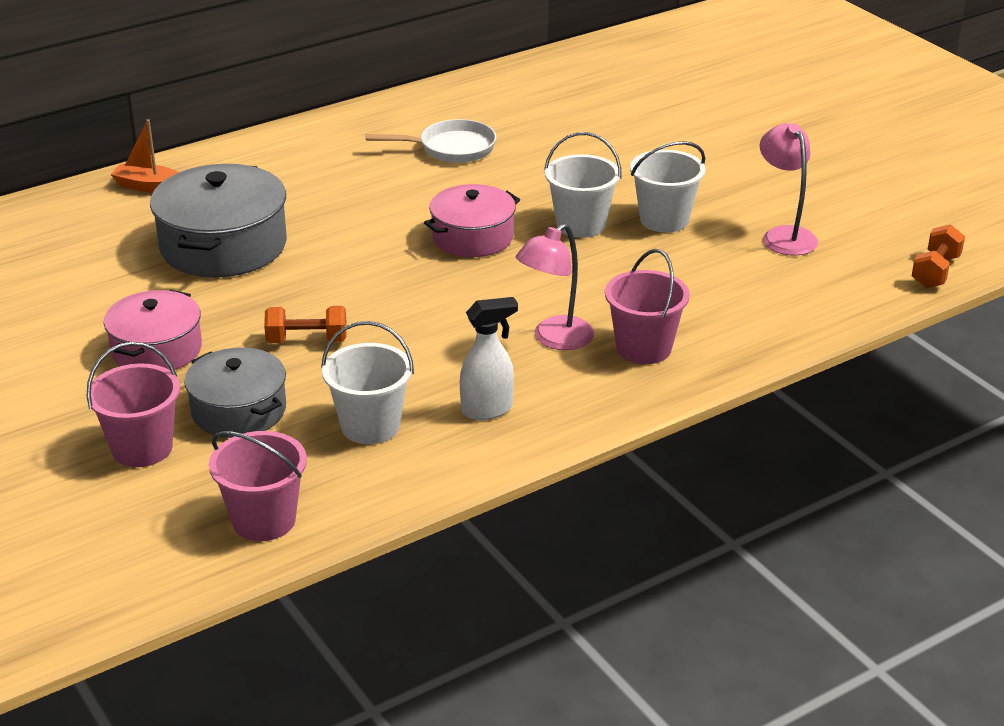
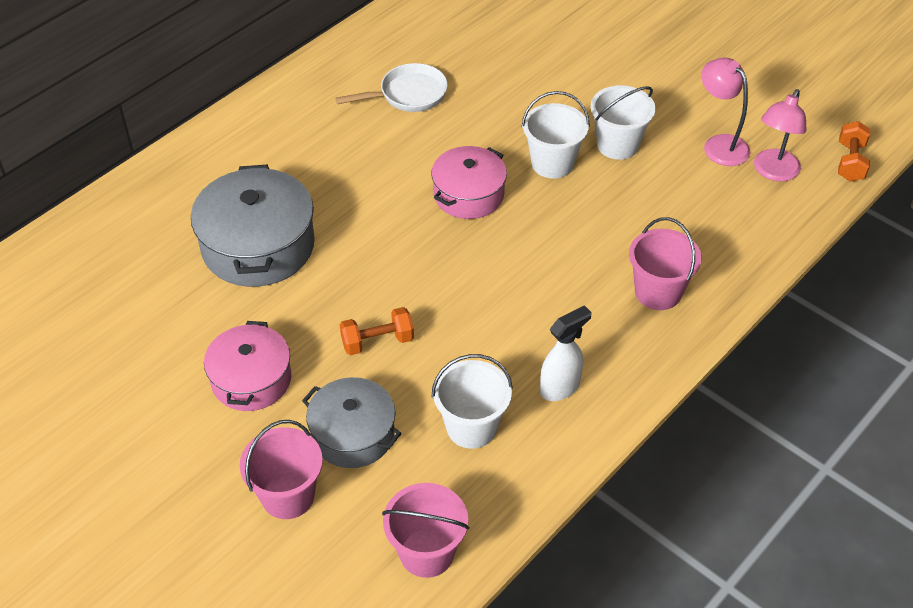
camera: 15 degrees left, 15 degrees up
orange boat [110,119,179,193] -> none
pink lamp [516,223,594,350] -> pink lamp moved to [754,89,806,182]

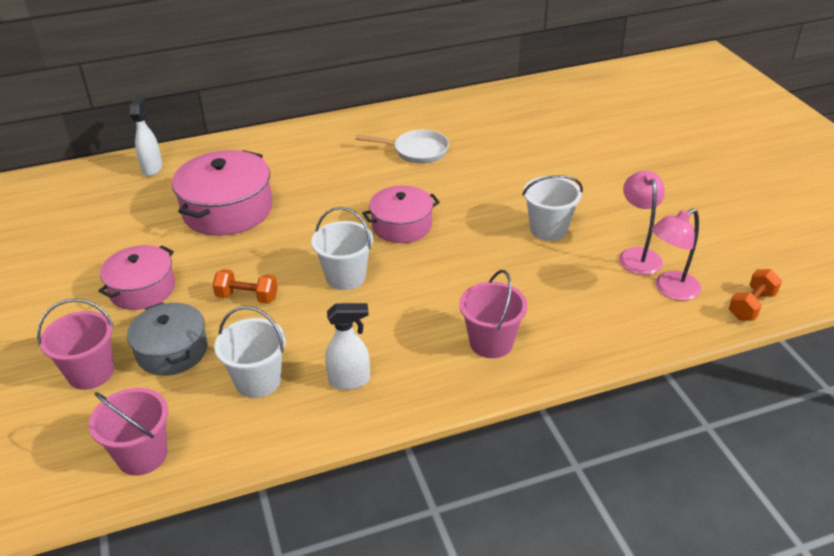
camera: 30 degrees right, 10 degrees down
grey pot [191,165,315,287] -> pink pot [172,150,272,236]
white bucket [522,91,590,179] -> white bucket moved to [311,207,373,290]
none -> white spray bottle [130,96,163,176]

